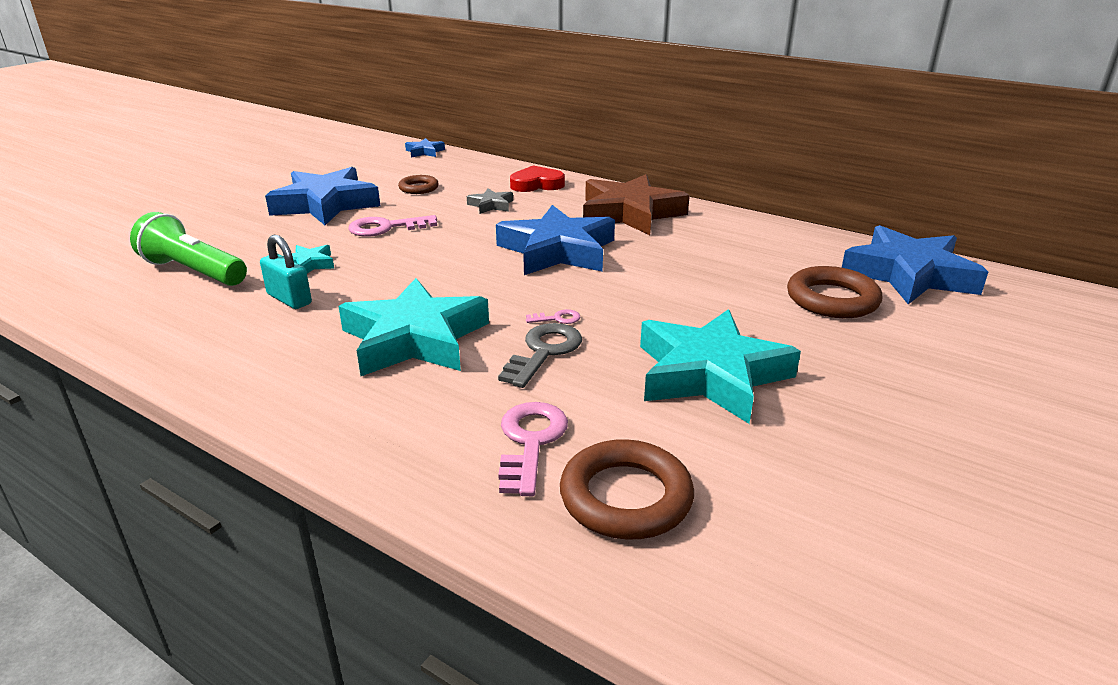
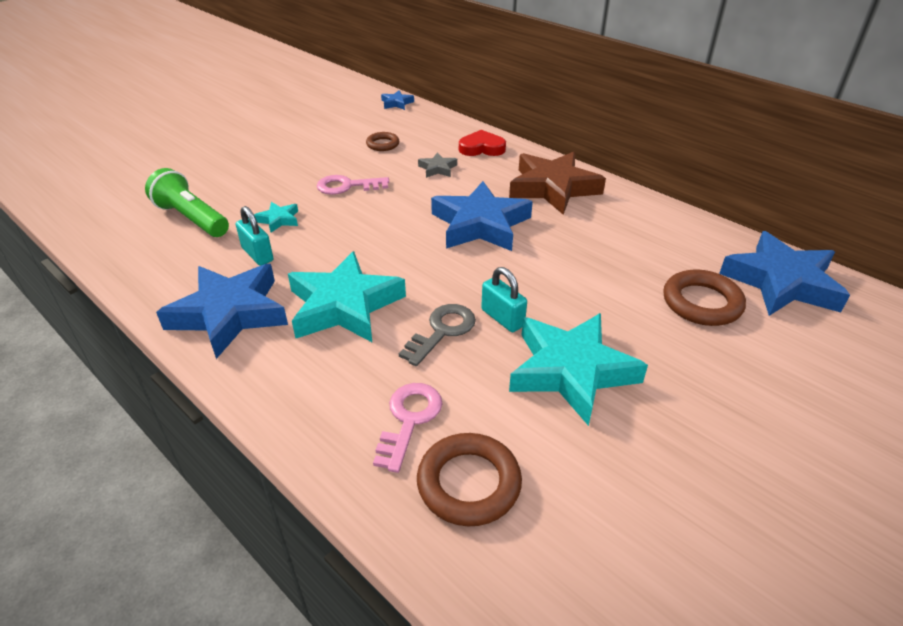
camera: 10 degrees right, 10 degrees up
blue star [265,167,380,225] -> blue star moved to [156,264,288,359]
pink key [526,309,580,324] -> none
none -> turquoise padlock [481,267,527,332]

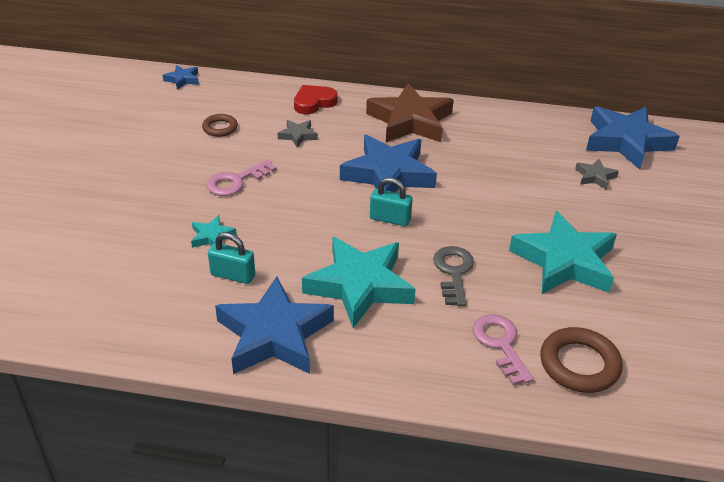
camera: 35 degrees left, 0 degrees up
green flashlight [145,168,229,237] -> none
turquoise padlock [481,267,527,332] -> turquoise padlock moved to [370,178,413,226]
brown ring [663,269,746,326] -> grey star [575,159,619,190]

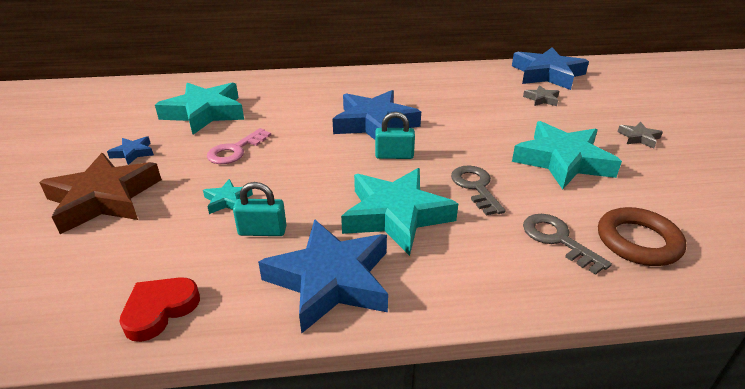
camera: 15 degrees left, 5 degrees down
blue star [163,65,199,89] -> blue star moved to [107,136,154,165]
brown ring [202,114,238,137] -> turquoise star [155,82,244,135]
grey star [278,120,318,147] -> grey star moved to [617,122,663,148]
red heart [294,85,338,114] -> red heart moved to [120,277,200,342]
brown star [366,83,454,142] -> brown star moved to [39,153,162,234]
pink key [473,314,534,385] -> grey key [523,214,612,275]

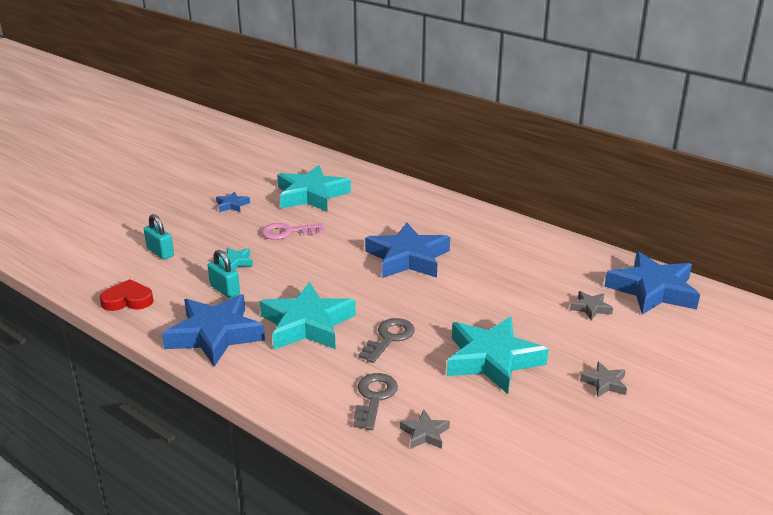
camera: 45 degrees right, 5 degrees down
brown star [39,153,162,234] -> none
turquoise padlock [375,112,415,159] -> turquoise padlock moved to [144,214,174,260]
brown ring [598,207,686,266] -> grey star [400,410,450,449]

